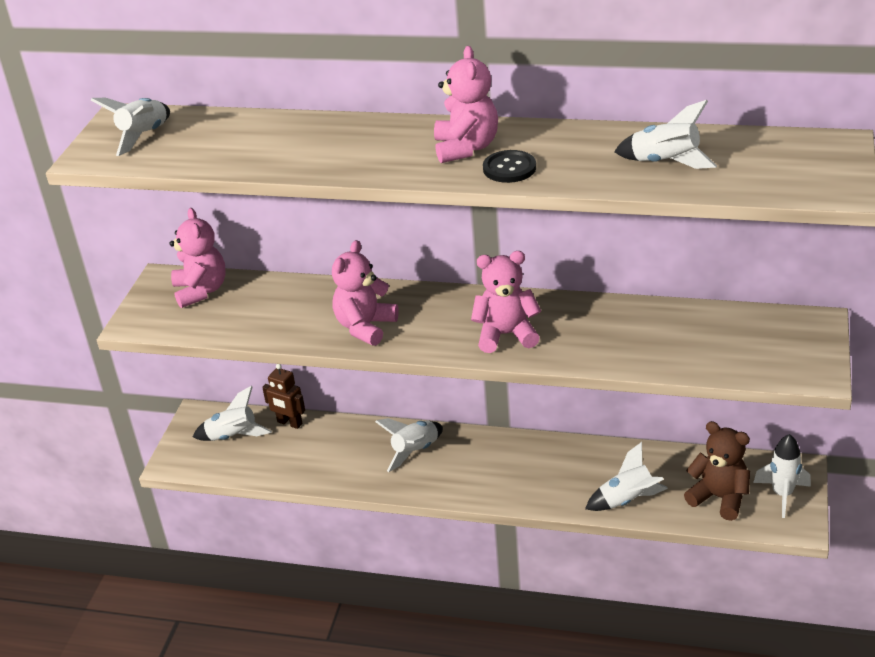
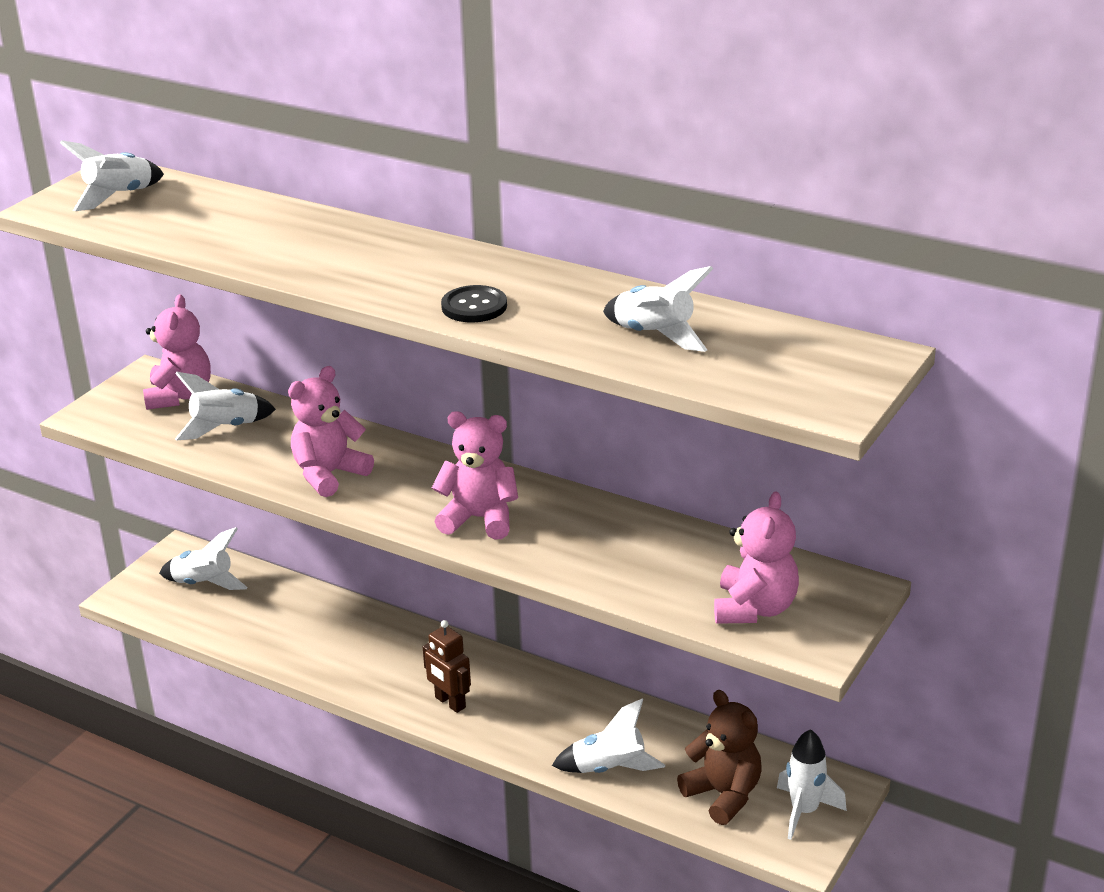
camera: 15 degrees right, 5 degrees down
brown robot [262,364,305,429] -> brown robot moved to [423,620,471,713]
white rocket [375,418,443,472] -> white rocket moved to [175,372,276,441]
pink teddy bear [434,46,498,163] -> pink teddy bear moved to [714,492,799,624]

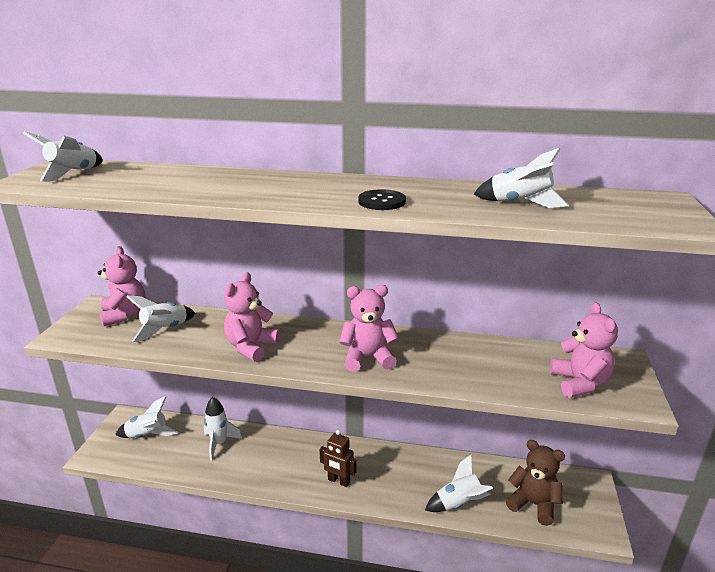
camera: 20 degrees left, 5 degrees down
white rocket [777,729,847,840] -> white rocket moved to [204,397,242,461]

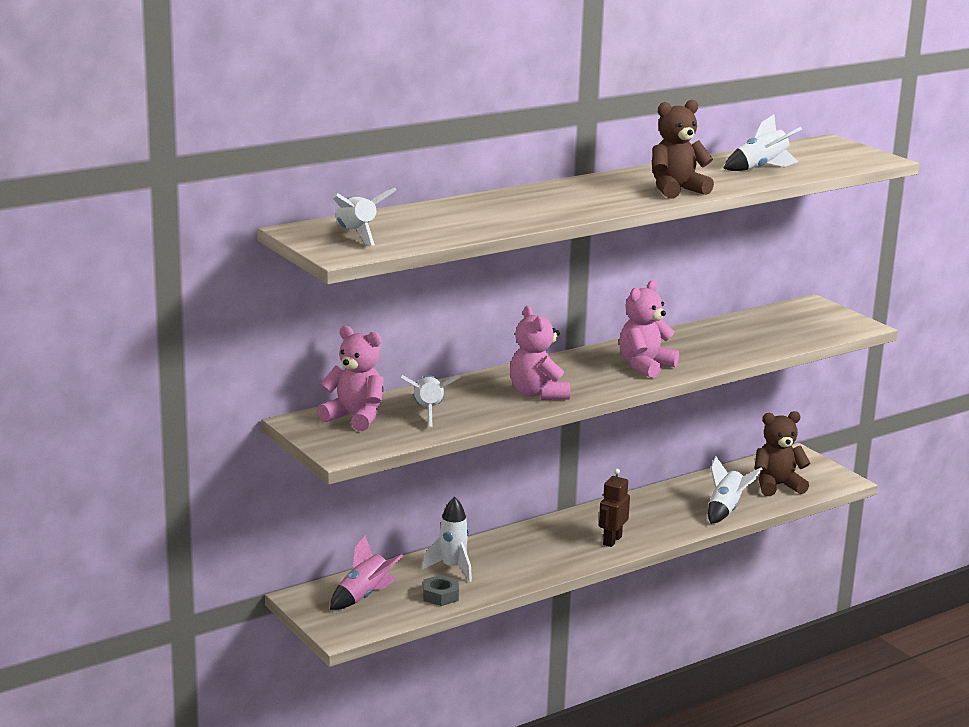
camera: 45 degrees left, 5 degrees down
white rocket [115,396,178,438] -> pink rocket [330,535,403,610]
brown robot [320,430,356,487] -> brown robot turned 135 degrees clockwise [599,469,630,547]
black button [358,189,406,210] -> brown teddy bear [652,100,714,199]
pink teddy bear [550,302,618,398] -> none
none -> grey nut [423,575,459,606]

